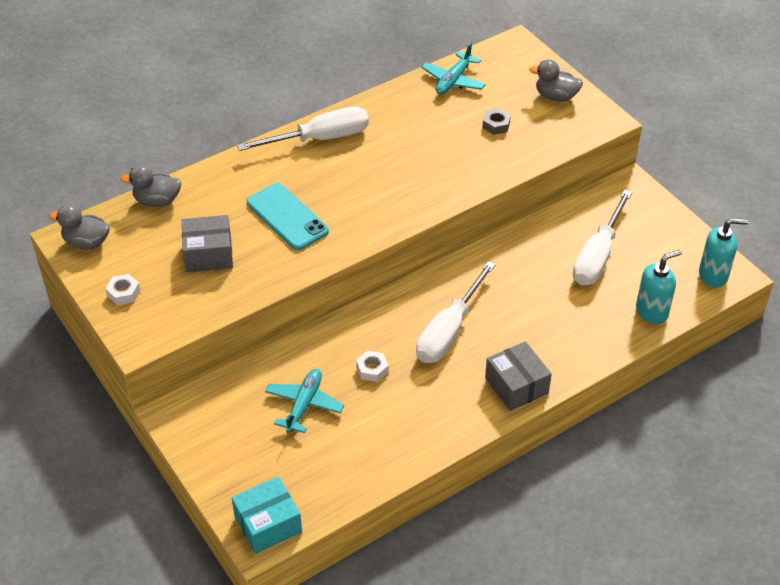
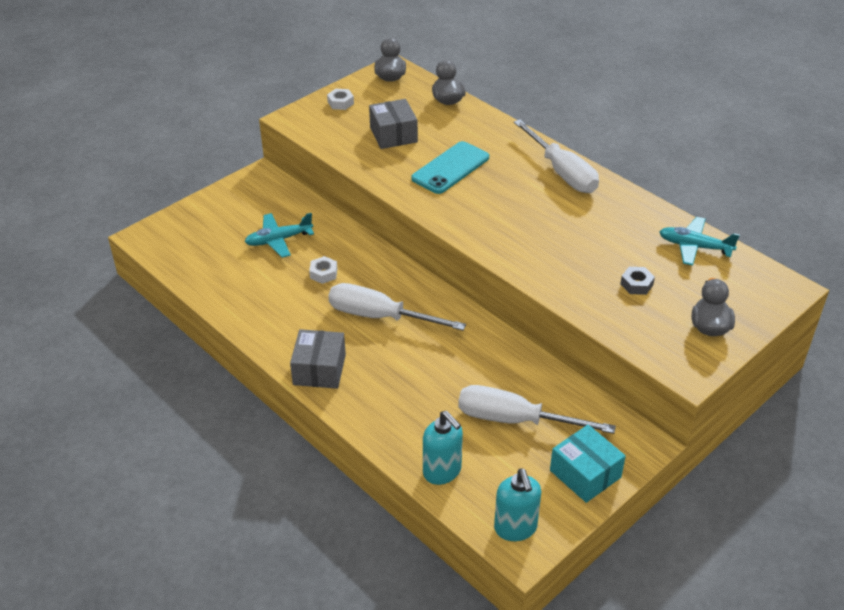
camera: 80 degrees right, 5 degrees down
turquoise box [232,477,302,554] -> turquoise box moved to [550,425,626,503]
turquoise plane [265,369,344,433] -> turquoise plane turned 150 degrees clockwise [245,213,314,258]
grey box [485,341,552,411] -> grey box turned 45 degrees counterclockwise [290,329,346,389]

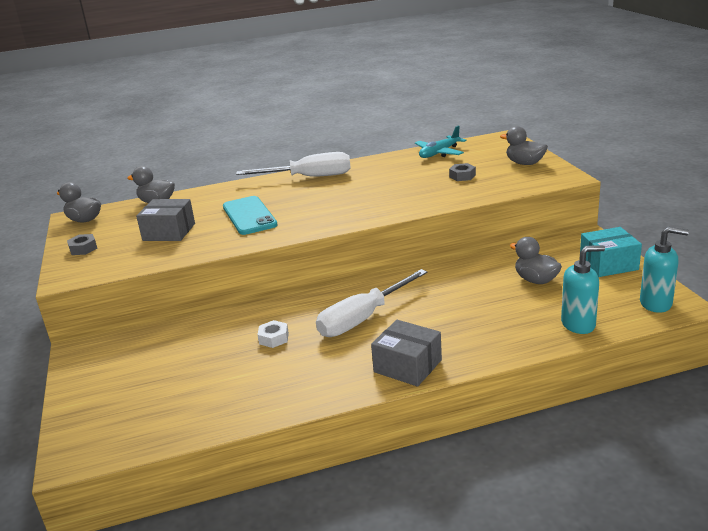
camera: 60 degrees left, 15 degrees down
turquoise plane [245,213,314,258] -> none
white nut [327,89,354,110] -> grey nut [67,234,97,255]
white screwdriver [458,385,616,434] -> grey duck [510,237,562,284]

